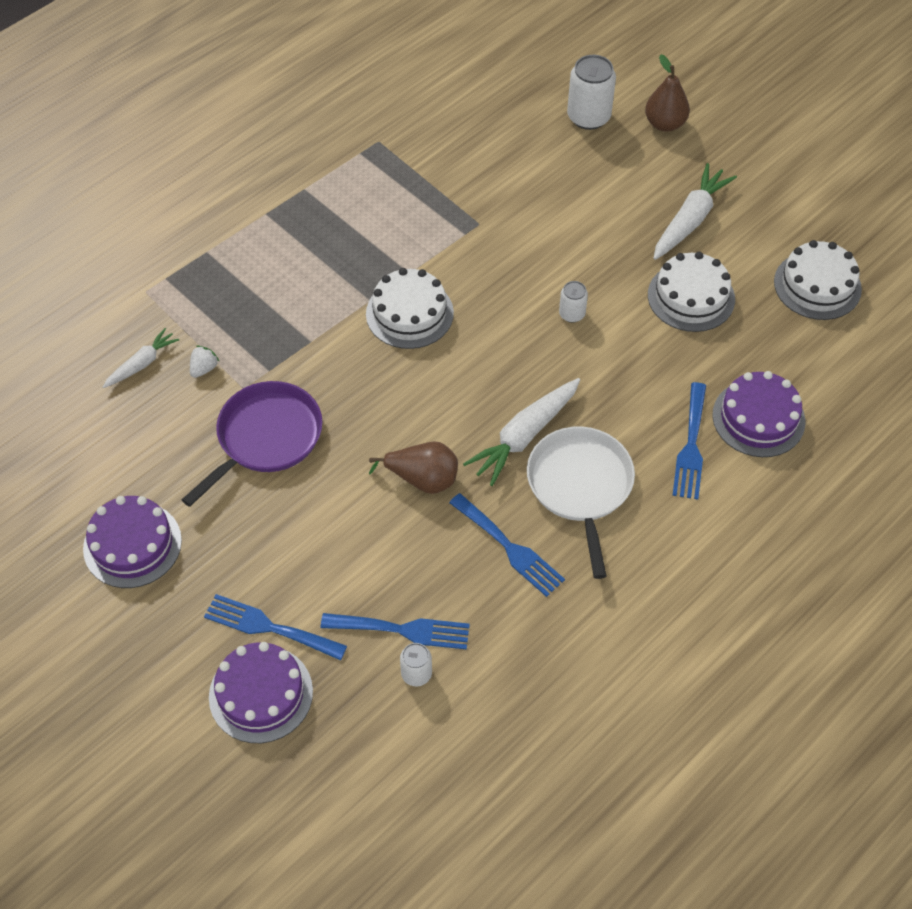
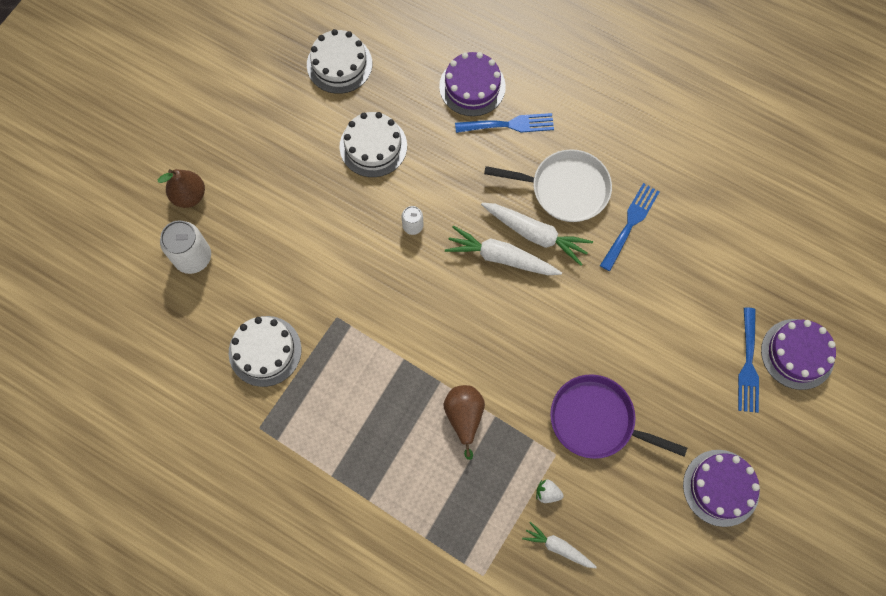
camera: 105 degrees left, 15 degrees up
blue fork [321,613,470,649] -> none
white cake [366,268,454,349] -> white cake moved to [229,316,302,387]
brown pear [369,441,458,494] -> brown pear moved to [443,385,485,460]
white can [400,643,432,686] -> none
white pan [527,427,635,579] -> white pan turned 150 degrees counterclockwise [484,149,612,222]
white carrot [654,163,737,260] -> white carrot moved to [445,226,562,275]

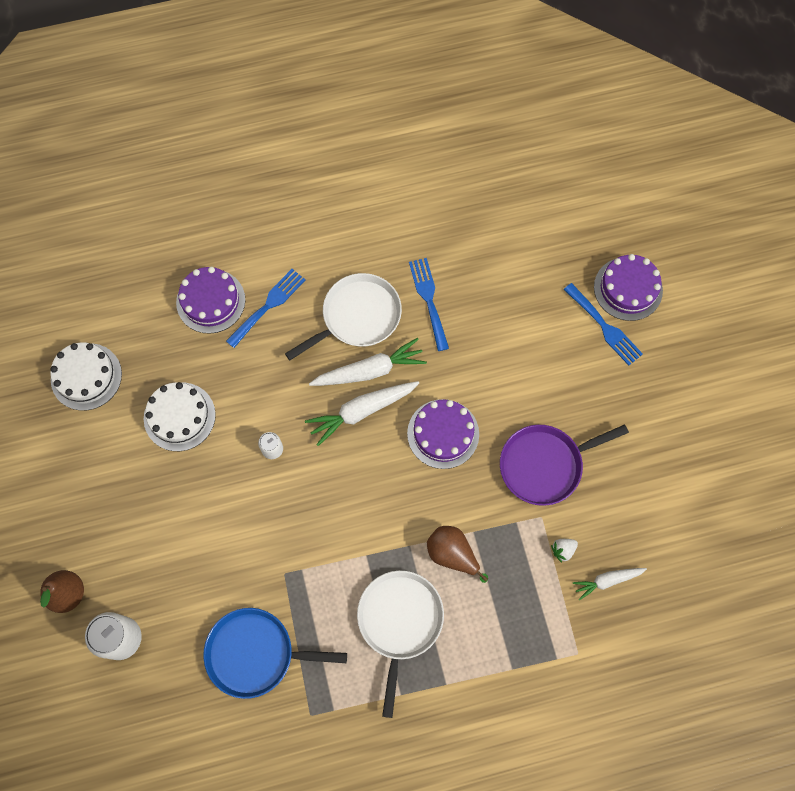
camera: 45 degrees left, 0 degrees up
white cake [229,316,302,387] -> blue pan [203,608,347,699]
purple cake [683,450,760,527] -> purple cake moved to [407,399,479,469]
none -> white pan [357,571,444,718]

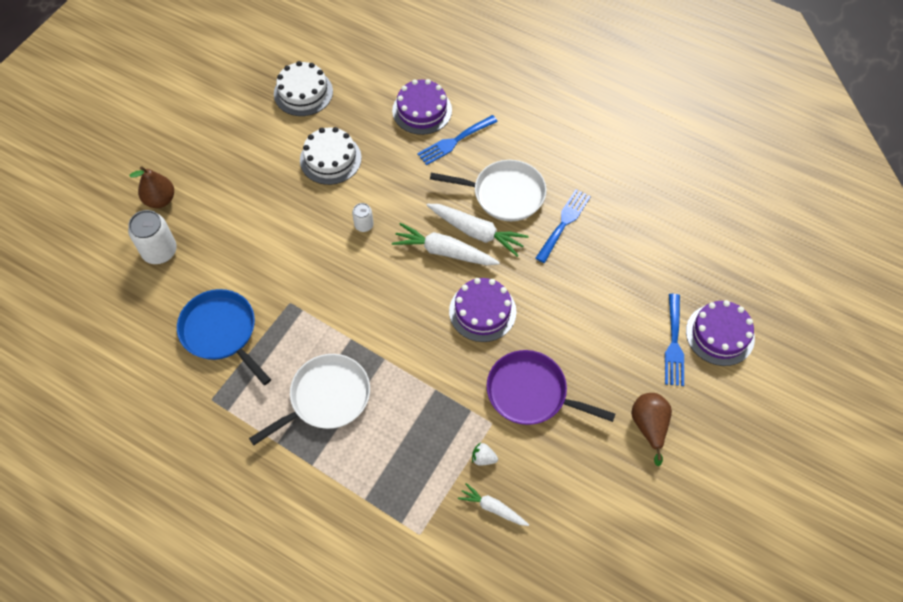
camera: 45 degrees right, 10 degrees down
blue fork [226,269,306,348] -> blue fork turned 150 degrees clockwise [417,115,498,165]
brown pear [427,526,488,583] -> brown pear moved to [631,393,672,466]

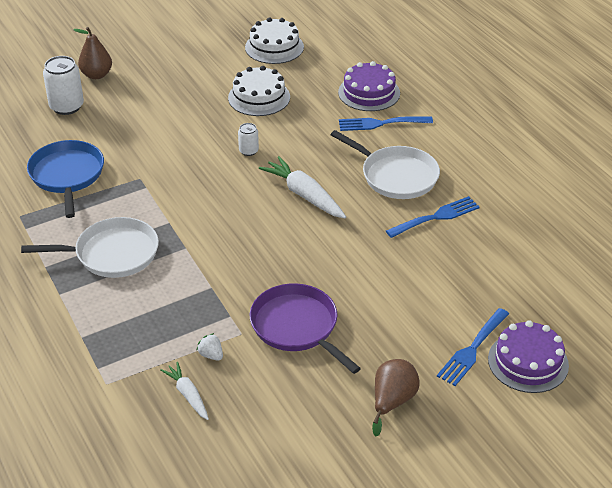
camera: 30 degrees right, 20 degrees down
white carrot [426,204,529,257] -> none
purple cake [449,278,516,342] -> none

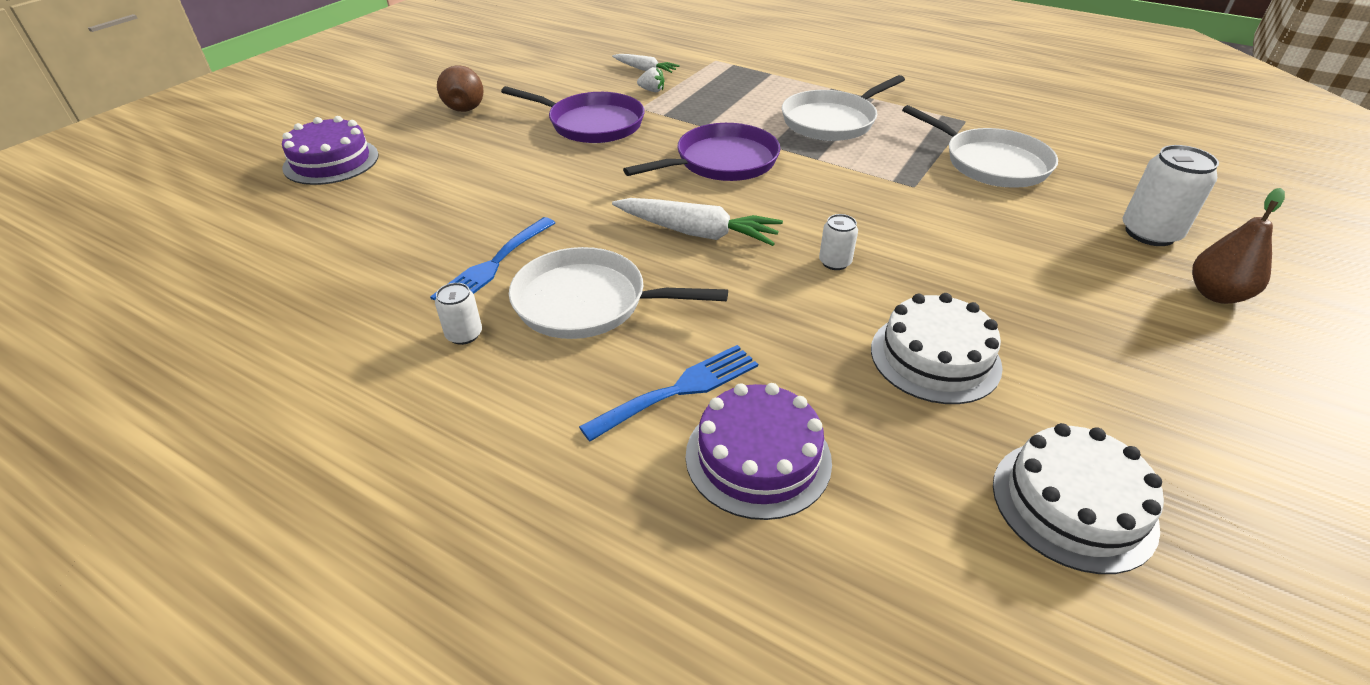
camera: 150 degrees right, 0 degrees up
blue pan [27,140,104,218] -> white pan [902,105,1058,188]
blue fork [437,308,509,386] -> none
none -> white can [435,283,482,345]
none -> purple pan [623,123,780,181]

